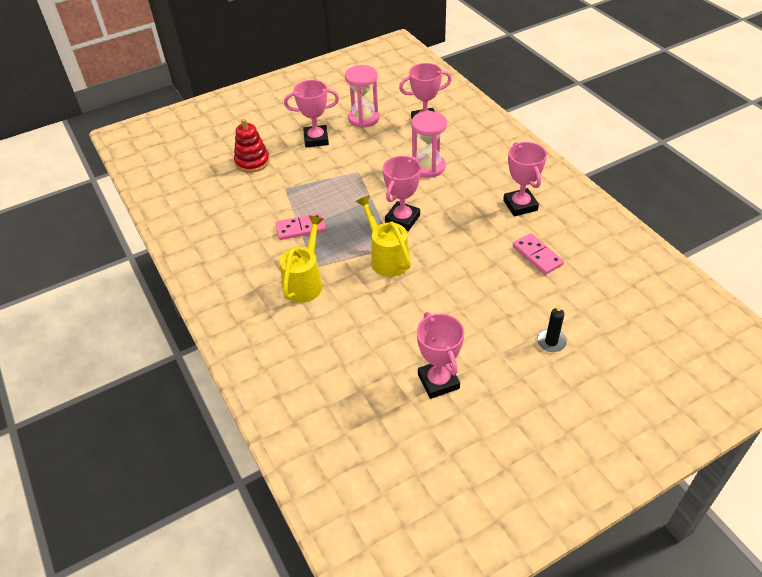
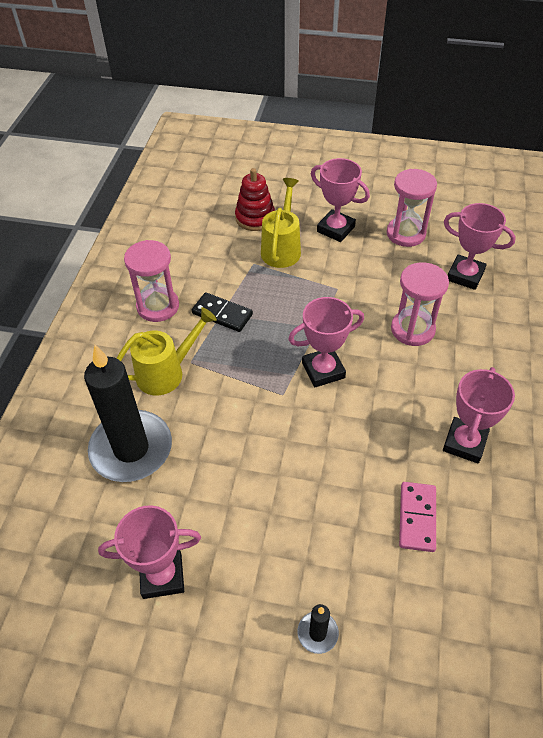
camera: 40 degrees right, 5 degrees up
pink domino [275,213,326,240] -> black domino [192,292,253,332]
yellow watering can [355,195,411,277] -> yellow watering can moved to [261,178,301,268]
pink trophy [417,312,464,399] -> pink trophy turned 60 degrees clockwise [98,505,201,599]
none -> black candle [84,345,172,482]
none -> pink hourglass [124,240,179,322]

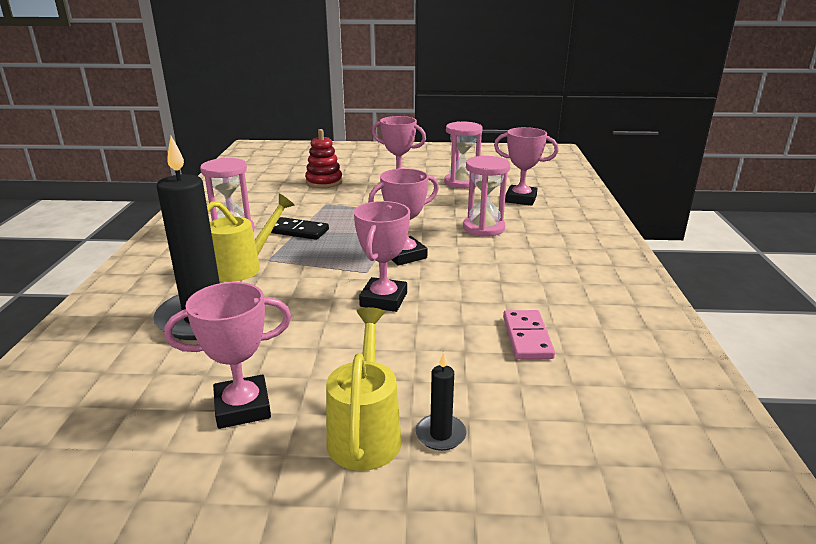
camera: 10 degrees left, 25 degrees down
yellow watering can [261,178,301,268] -> yellow watering can moved to [326,307,402,471]
pink trophy [443,367,515,463] -> pink trophy moved to [354,201,410,312]

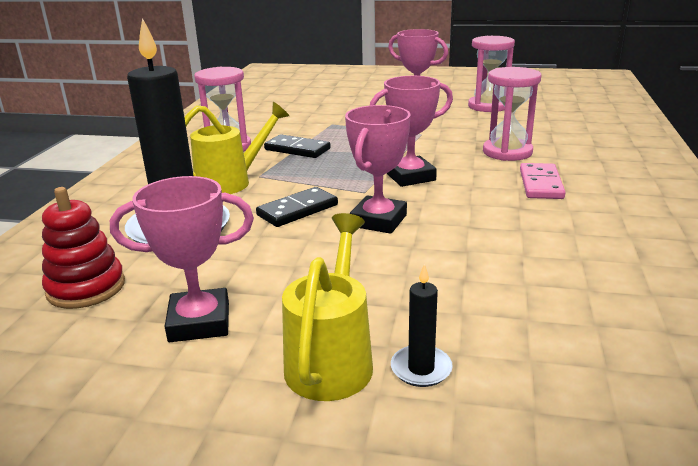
camera: 10 degrees right, 0 degrees up
red stacking toy [305,129,342,188] -> red stacking toy moved to [42,187,125,309]
pink trophy [494,127,559,206] -> none
pink domino [503,310,555,359] -> pink domino moved to [520,163,566,199]
none -> black domino [256,187,338,227]

